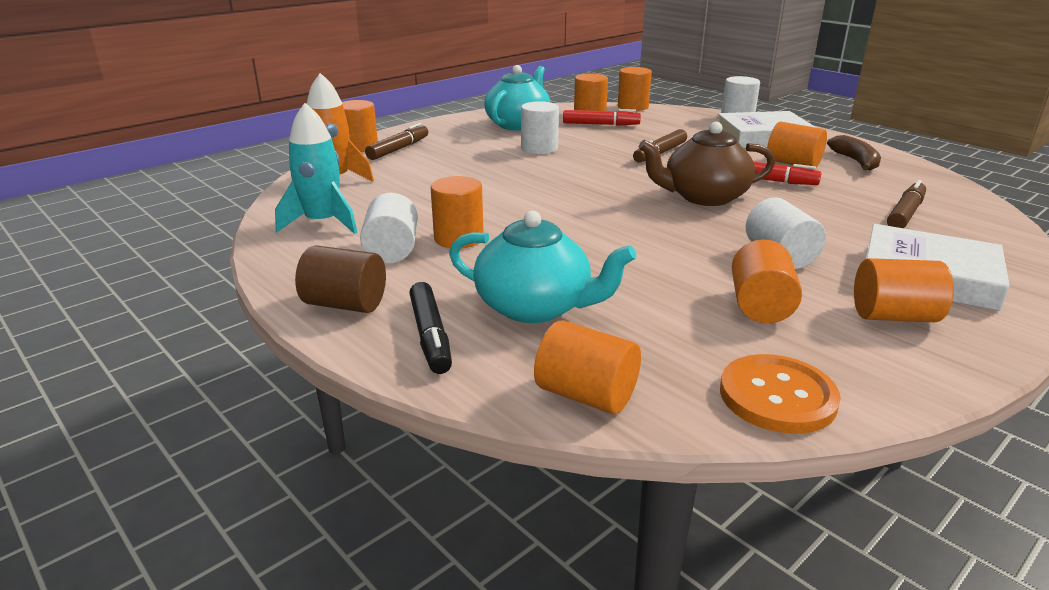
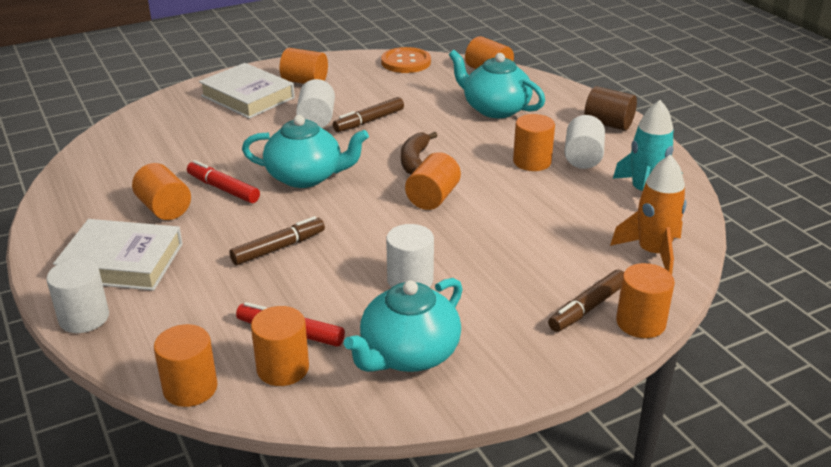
camera: 165 degrees left, 5 degrees up
black marker [409,282,452,374] -> none
brown teapot [639,122,775,206] -> turquoise teapot [242,115,369,188]
orange cylinder [732,240,802,323] -> orange cylinder moved to [405,152,461,210]
brown banana [827,135,881,171] -> brown banana moved to [401,132,438,175]
brown marker [887,180,926,228] -> brown marker moved to [333,97,404,132]

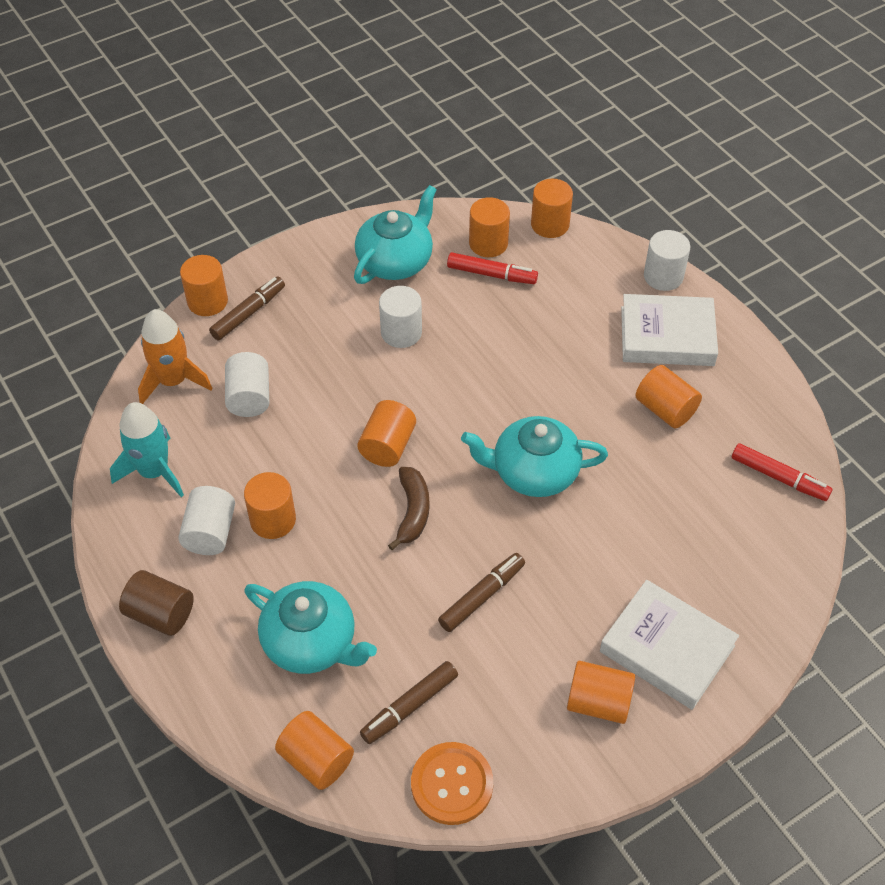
camera: 175 degrees right, 20 degrees up
red marker [187,160,260,203] -> red marker moved to [731,443,832,501]
brown marker [229,216,325,265] -> brown marker moved to [360,661,458,744]
white cylinder [296,79,335,128] -> white cylinder moved to [225,352,269,417]

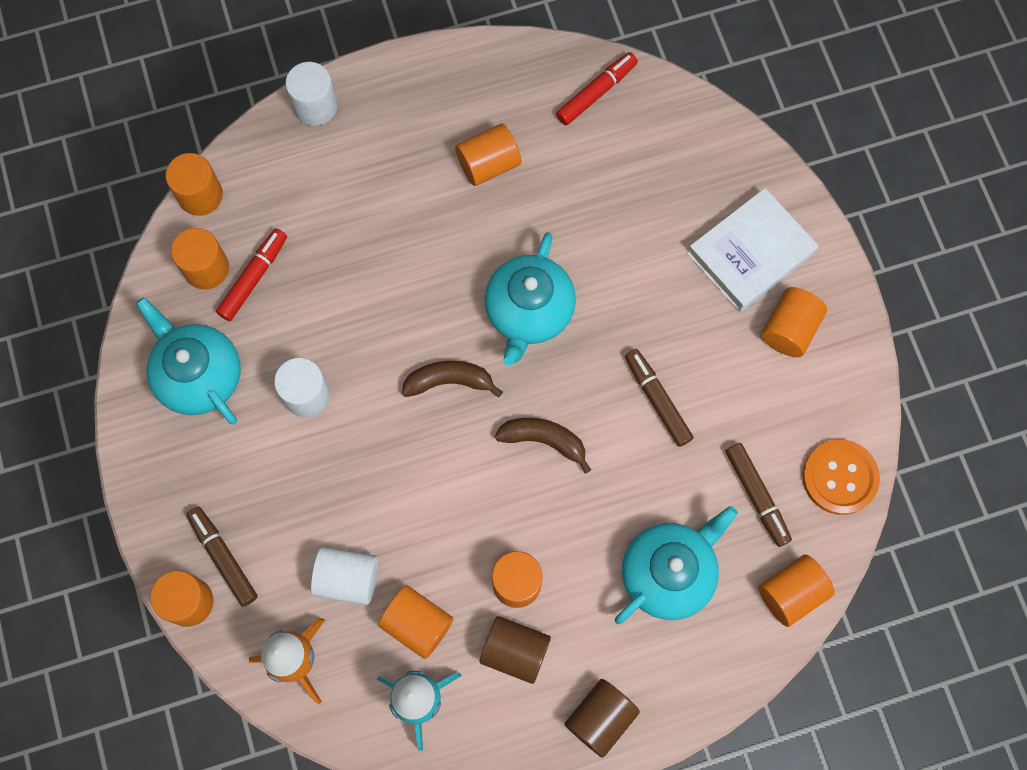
camera: 75 degrees left, 20 degrees up
white cylinder [178,486,235,555] -> brown cylinder [480,616,551,684]
orange cylinder [357,400,416,467] -> orange cylinder moved to [378,586,453,659]
white book [621,294,718,366] -> none
none -> brown banana [402,361,503,397]

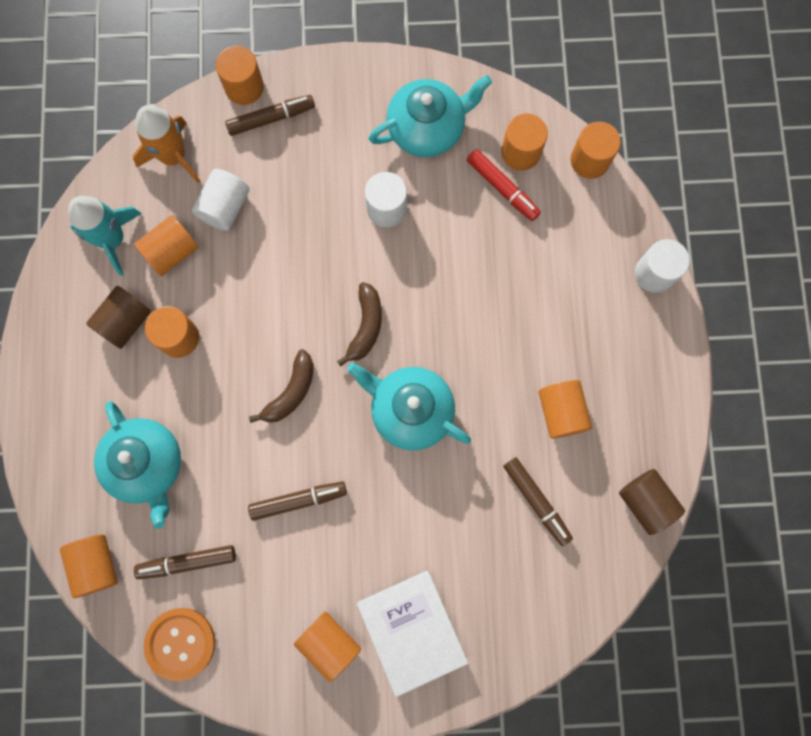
camera: 105 degrees right, 5 degrees up
red marker [556,52,638,125] -> none
brown cylinder [565,679,640,758] -> brown cylinder moved to [619,469,685,535]
none -> brown marker [503,457,573,546]

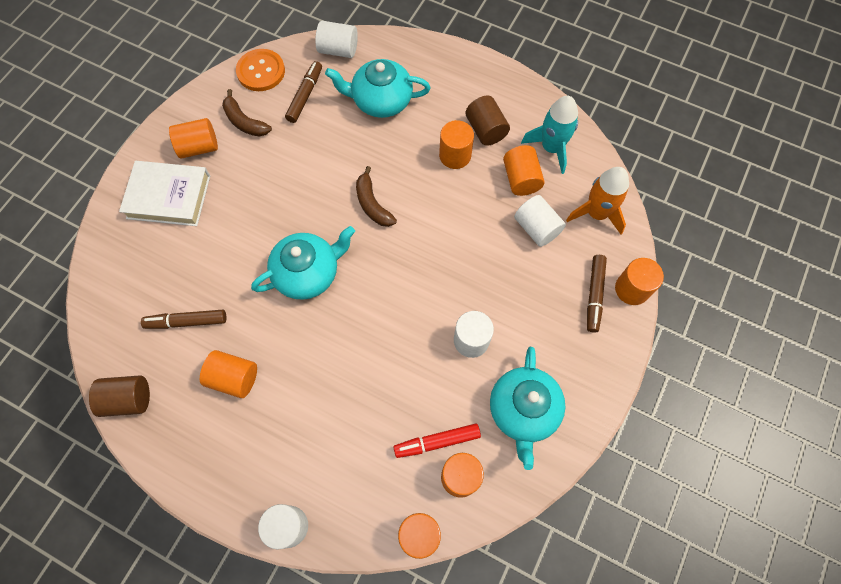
camera: 120 degrees right, 10 degrees down
orange cylinder [60,534,118,598] -> white cylinder [315,21,358,58]
brown marker [248,481,347,521] -> none
brown banana [337,282,382,366] -> brown banana moved to [222,89,272,137]

